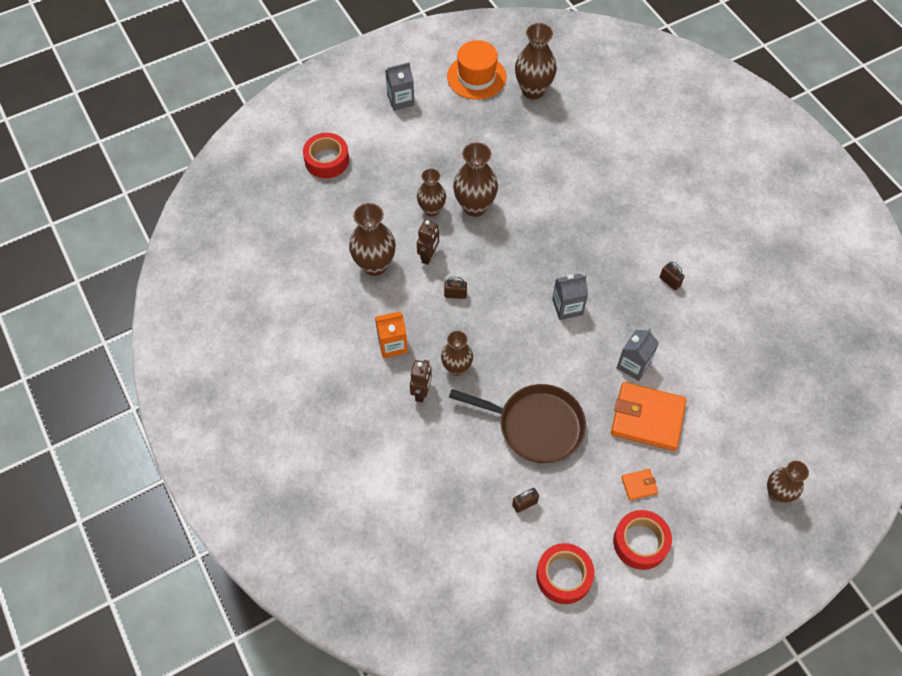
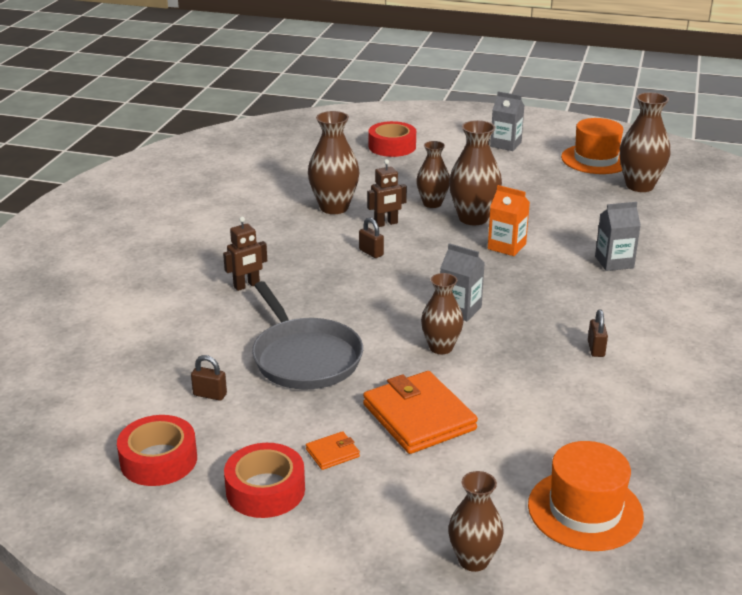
camera: 45 degrees right, 30 degrees down
orange carton [375,311,408,358] -> orange carton moved to [488,185,530,256]
brown vase [441,331,473,376] -> brown vase moved to [421,273,464,354]
brown pan [449,384,586,463] -> grey pan [252,281,363,389]
grey carton [617,328,659,381] -> grey carton moved to [595,202,641,271]
orange wallet [621,469,658,501] -> orange wallet turned 60 degrees counterclockwise [306,431,360,470]
none -> orange hat [528,441,644,551]

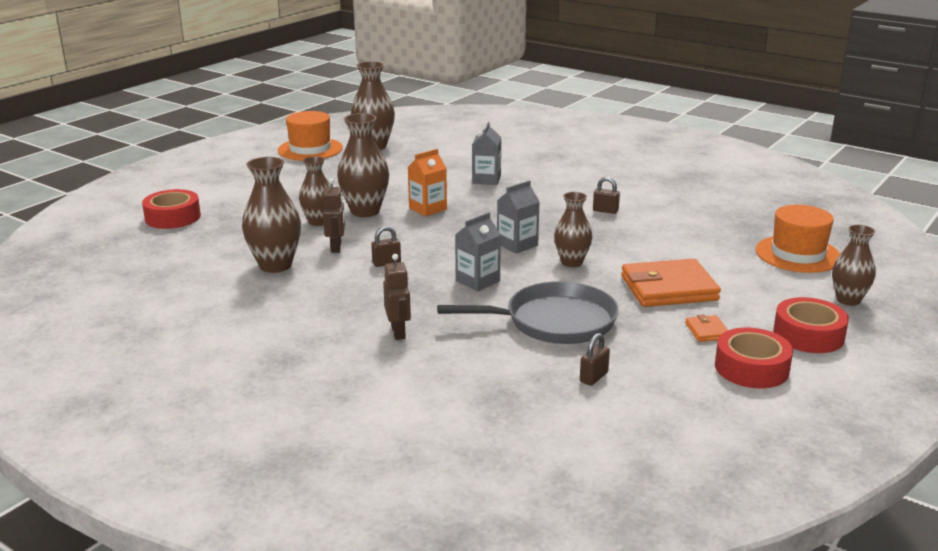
camera: 70 degrees left, 5 degrees down
red tape [117,415,197,486] -> red tape moved to [773,297,849,353]
grey carton [490,92,524,151] -> grey carton moved to [455,212,501,291]

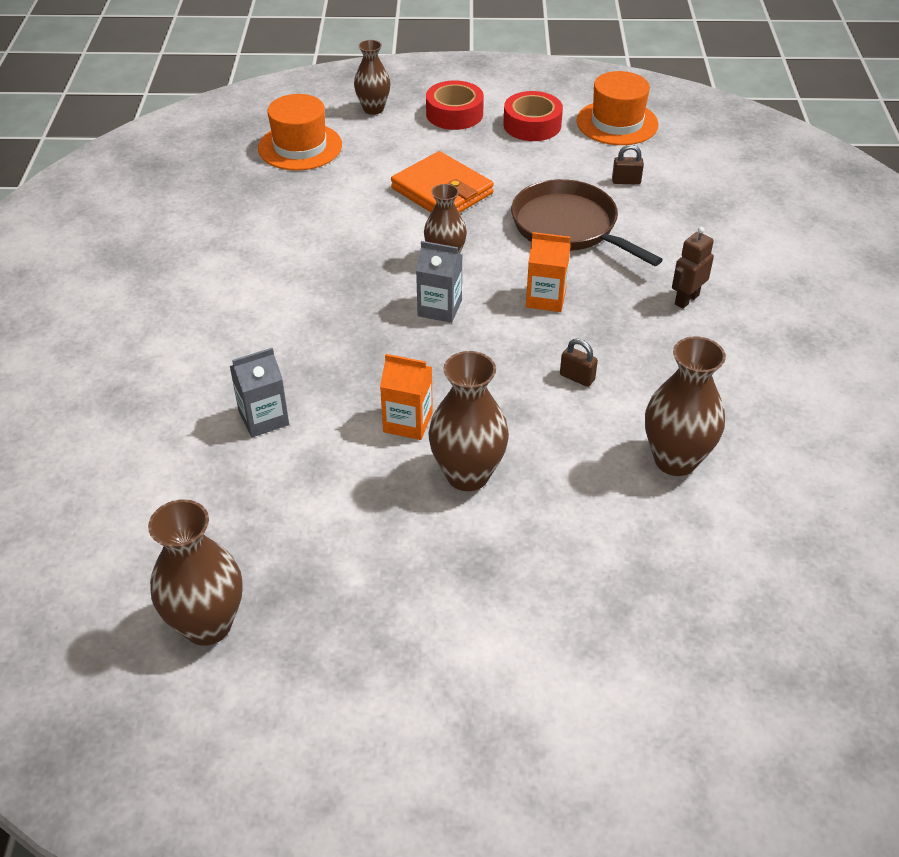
camera: 125 degrees left, 20 degrees up
red tape [142,189,201,229] -> none
orange hat [278,111,343,161] -> orange hat moved to [576,71,659,145]
brown vase [299,156,331,226] -> none
brown robot [323,178,345,253] -> none
grey pan [437,281,619,344] -> brown pan [511,179,663,266]
grey carton [455,212,501,291] -> orange carton [526,232,571,312]
brown padlock [593,177,620,214] -> none
orange wallet [685,314,728,342] -> none

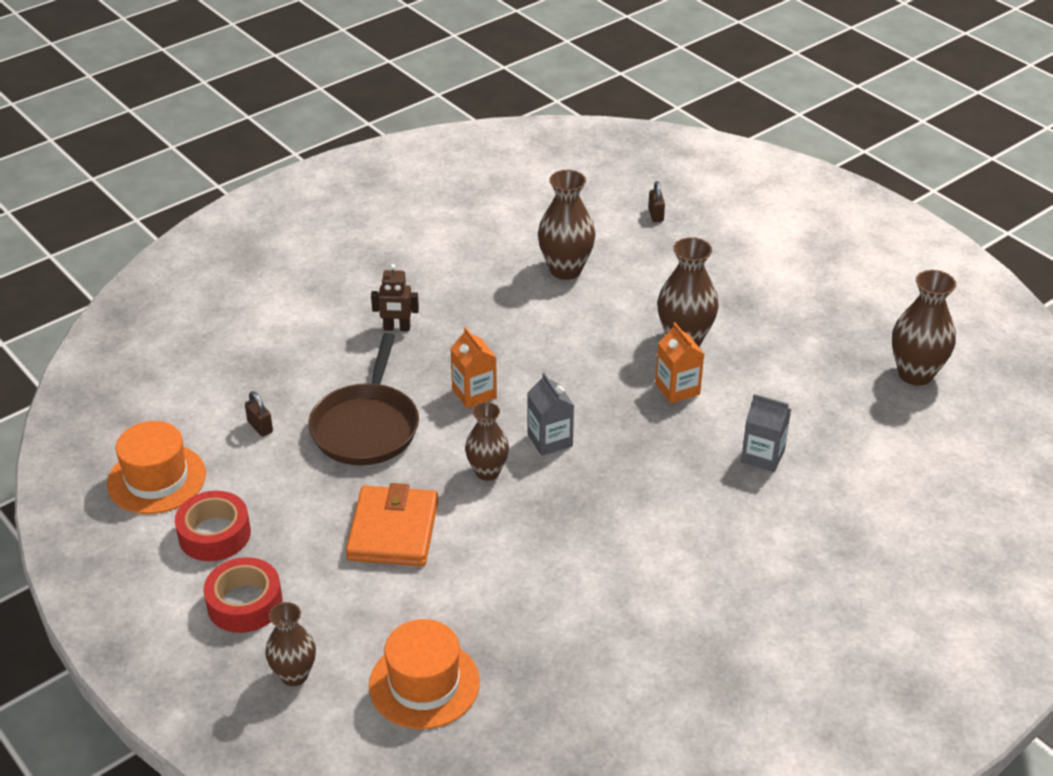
camera: 130 degrees left, 5 degrees down
brown padlock [560,338,598,387] -> brown padlock moved to [648,181,665,222]

